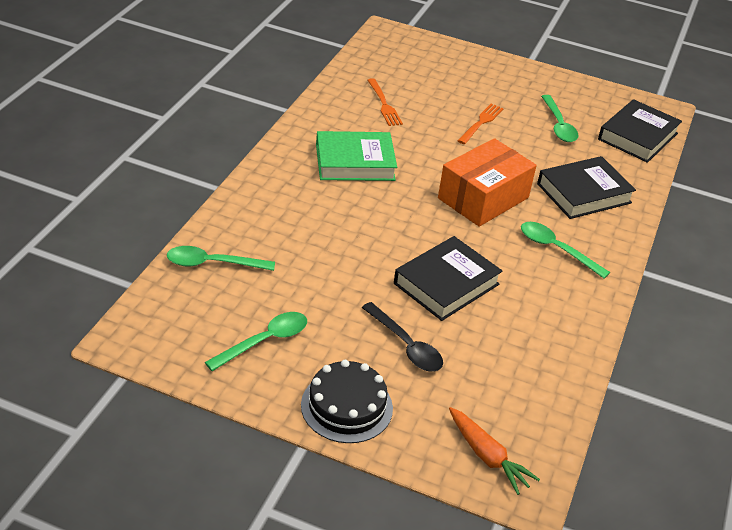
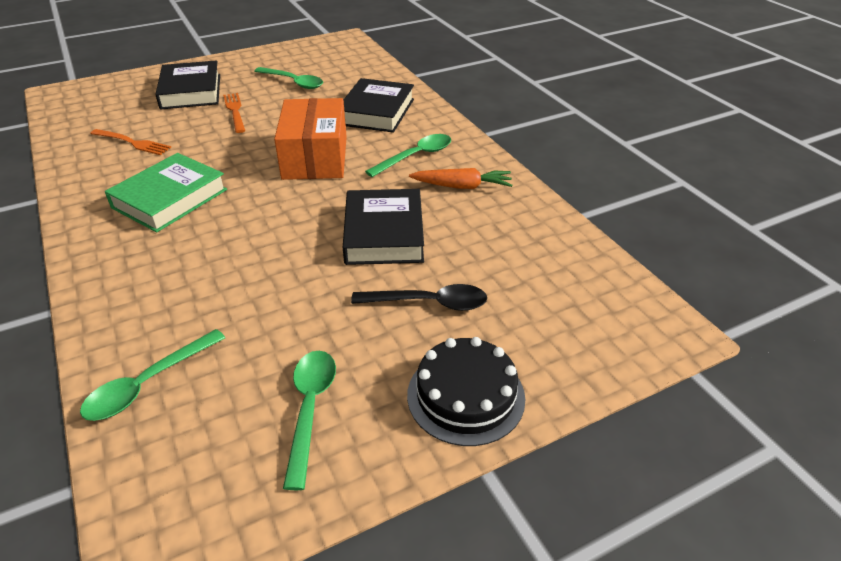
camera: 45 degrees left, 0 degrees up
orange carrot [449,407,540,495] -> orange carrot moved to [409,168,513,189]
green spoon [521,222,610,279] -> green spoon turned 150 degrees clockwise [365,134,451,177]
black book [598,99,682,163] -> black book moved to [155,60,220,110]

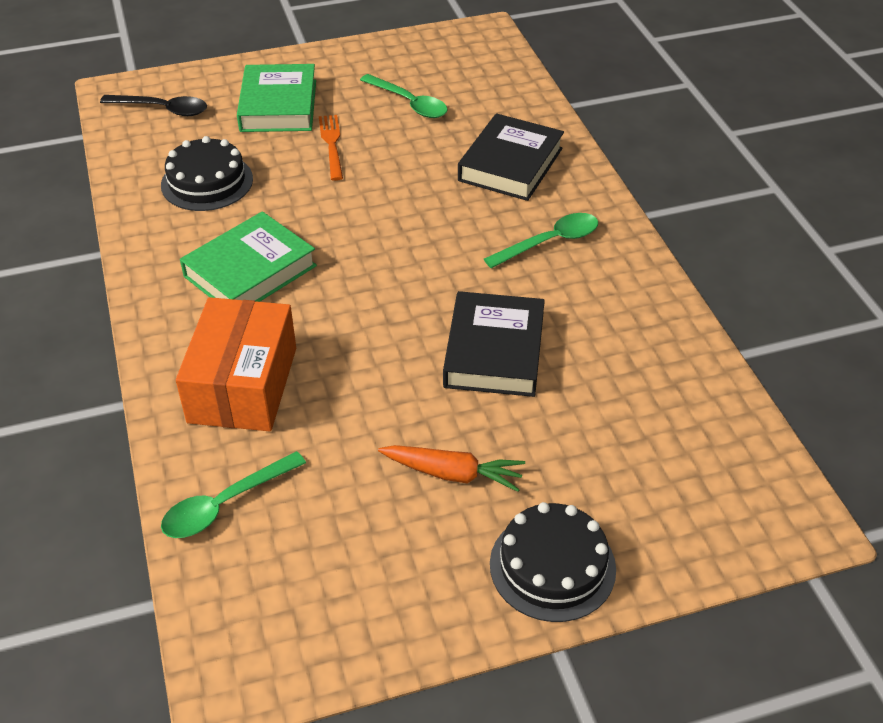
camera: 10 degrees right, 5 degrees up
orange fork [90,129,171,155] -> black cake [161,136,253,211]
black book [155,60,220,110] -> green book [237,64,316,132]
orange box [274,98,347,180] -> orange box moved to [176,297,296,431]
green spoon [283,351,336,490] -> none
black spoon [351,284,487,311] -> black spoon moved to [100,95,207,116]
orange carrot [409,168,513,189] -> orange carrot moved to [378,445,525,492]

